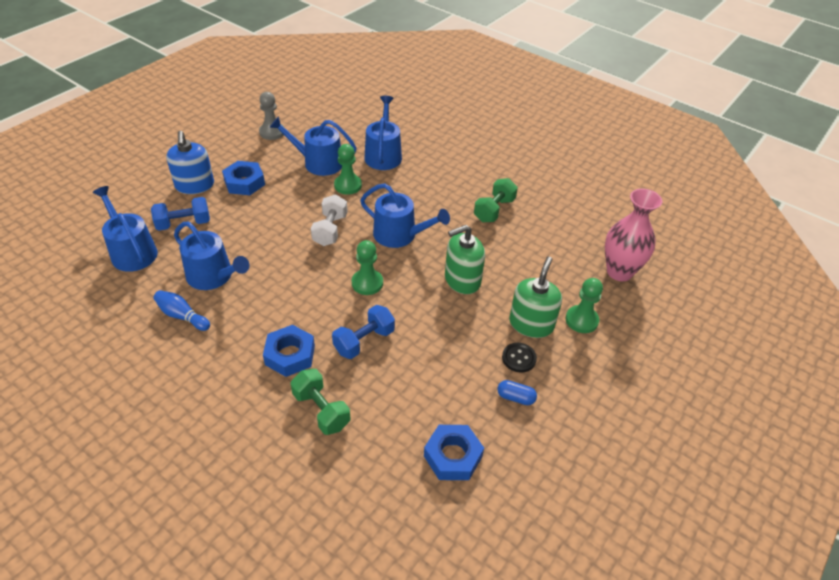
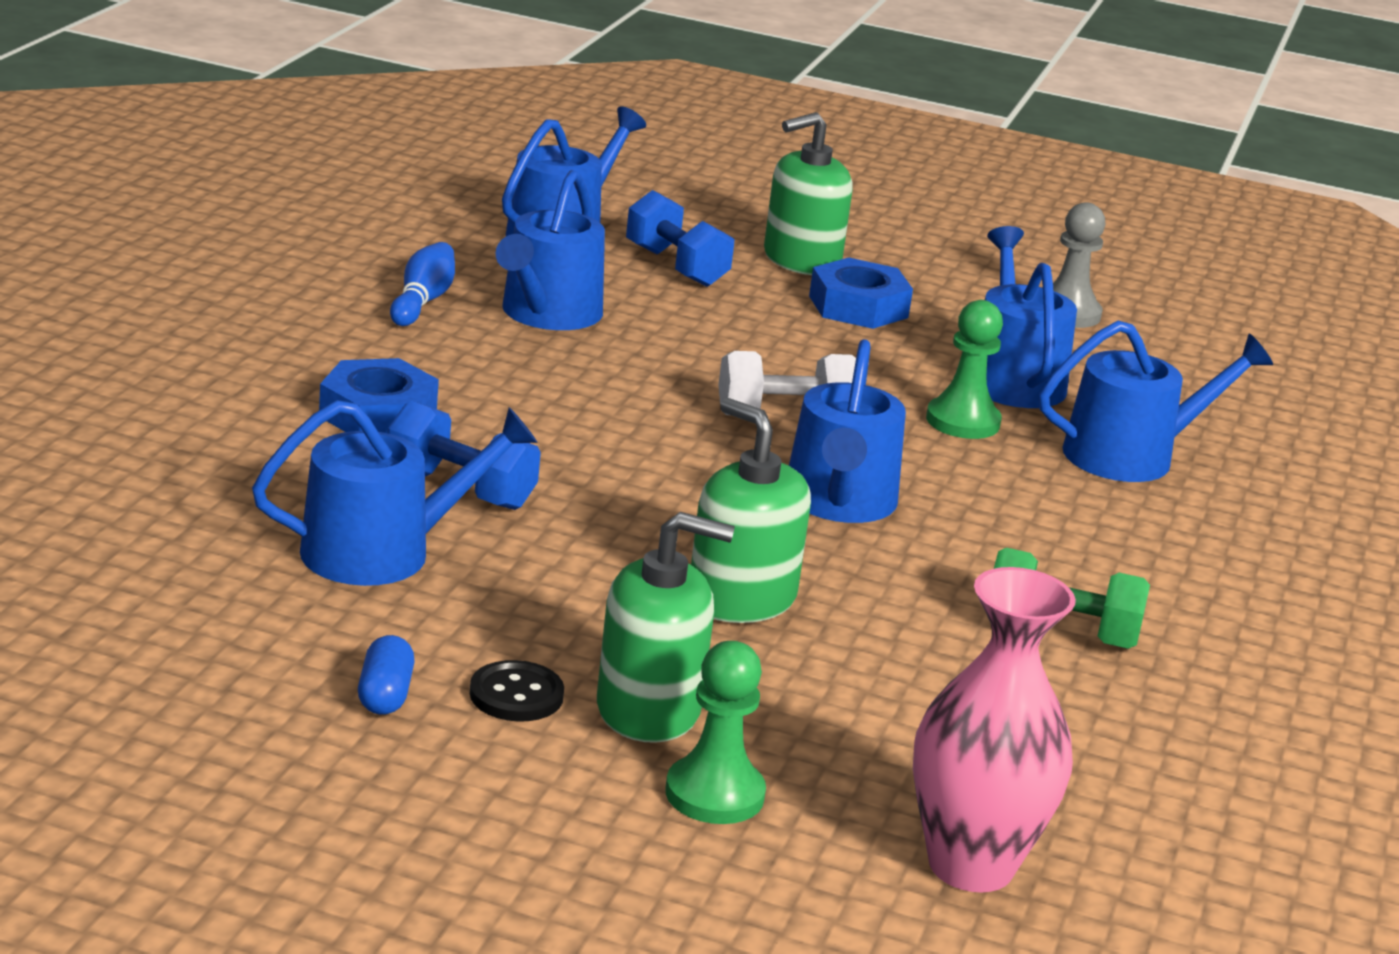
camera: 70 degrees right, 20 degrees down
blue soap dispenser [166,131,214,194] -> green soap dispenser [764,112,853,275]
green dumbbell [291,369,350,435] -> none
green pawn [352,240,383,295] -> none
blue nut [424,425,484,480] -> none
none -> blue watering can [252,400,538,586]

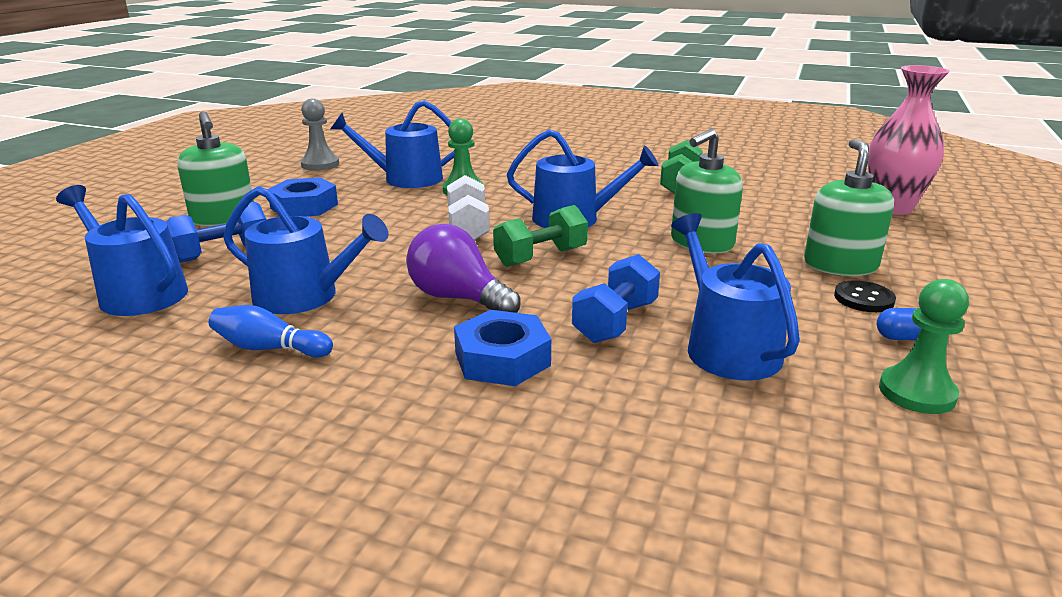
camera: 85 degrees left, 0 degrees up
green pawn [665,641,766,824] -> green pawn moved to [879,279,969,414]
blue watering can [1039,321,1273,482] -> none
none -> purple light bulb [406,224,521,313]
none -> green dumbbell [493,205,588,267]

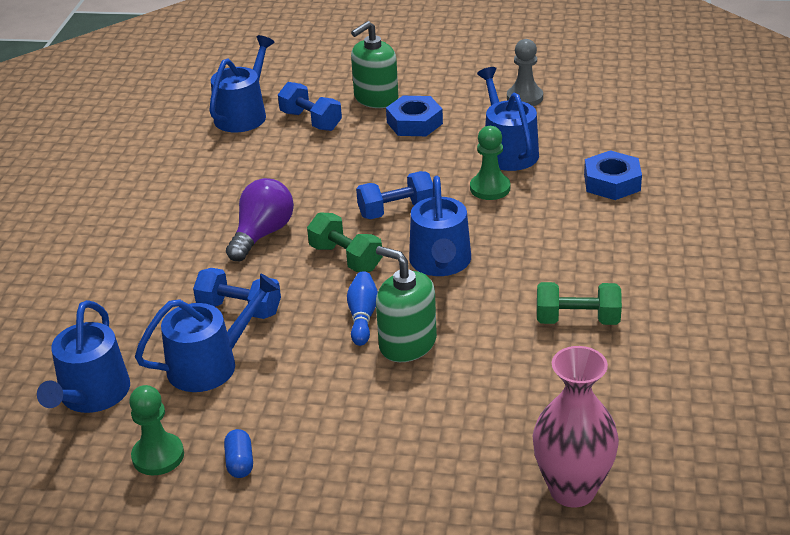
camera: 80 degrees right, 10 degrees up
blue bowling pin [209,305,333,358] -> blue bowling pin moved to [347,271,378,346]
blue watering can [223,186,388,314] -> blue watering can moved to [37,300,130,413]
white dumbbell [447,175,490,240] -> blue dumbbell [356,171,433,219]
blue nut [454,310,551,386] -> blue nut moved to [584,150,642,200]
green soap dispenser [804,139,894,276] -> none
black button [834,280,896,312] -> none

